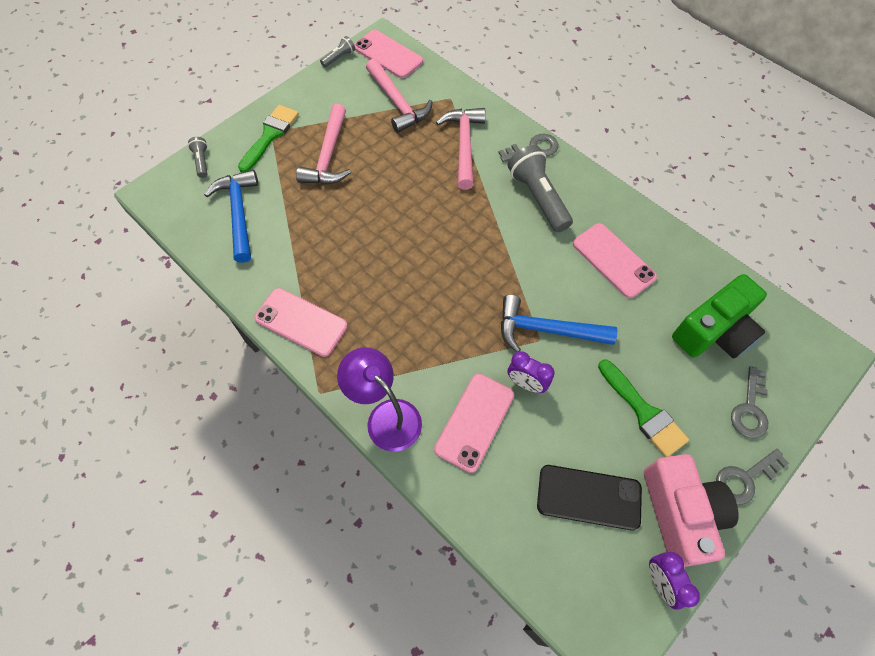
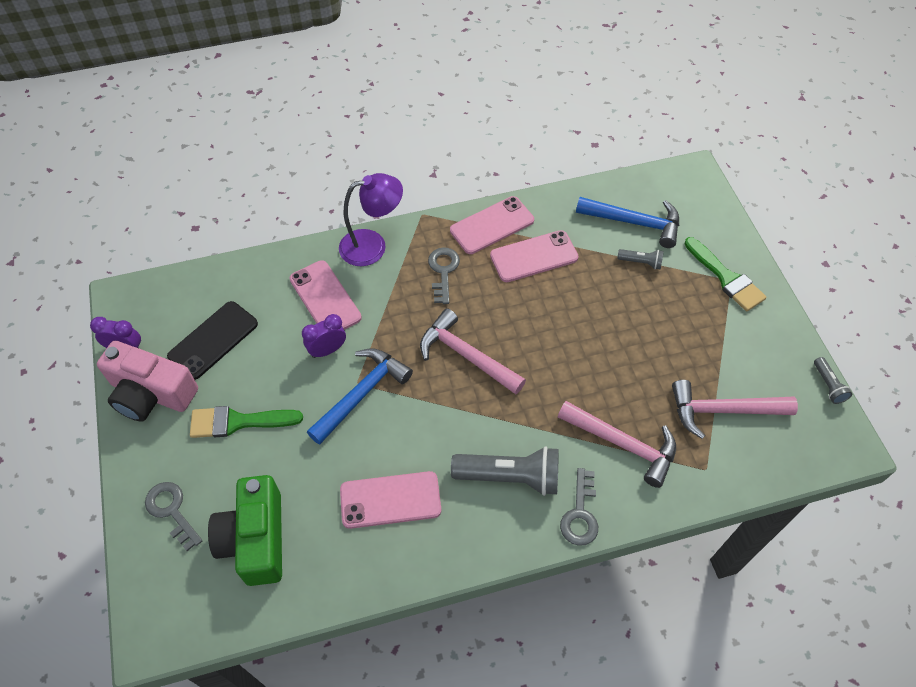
camera: 120 degrees right, 5 degrees down
grey flashlight [188,137,208,178] -> grey flashlight moved to [617,249,664,270]
pink hammer [296,104,351,184] -> pink hammer moved to [420,308,526,394]
pink phone [354,30,423,78] -> pink phone moved to [490,230,579,282]
grey key [716,449,789,505] -> grey key moved to [428,247,460,304]

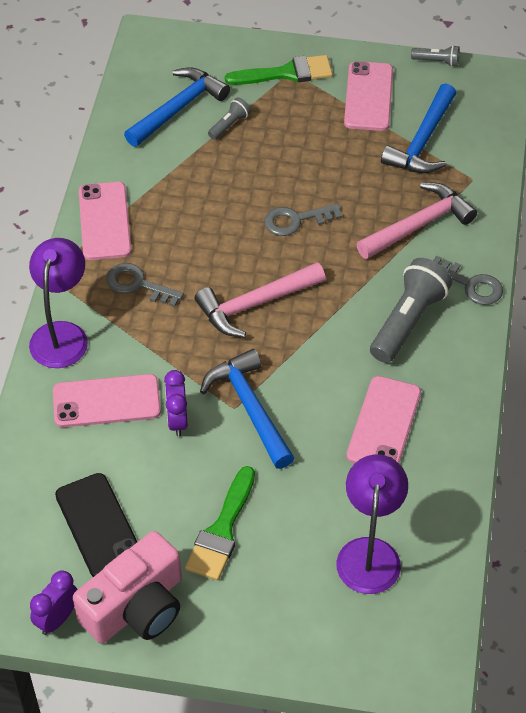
camera: 65 degrees left, 5 degrees down
grey key [145,482,203,551] -> grey key moved to [264,204,342,236]
green camera [208,475,282,586] -> purple lamp [336,455,408,594]
pink phone [490,230,579,282] -> pink phone moved to [344,61,393,131]
pink hammer [672,380,798,439] -> blue hammer [381,84,457,173]

